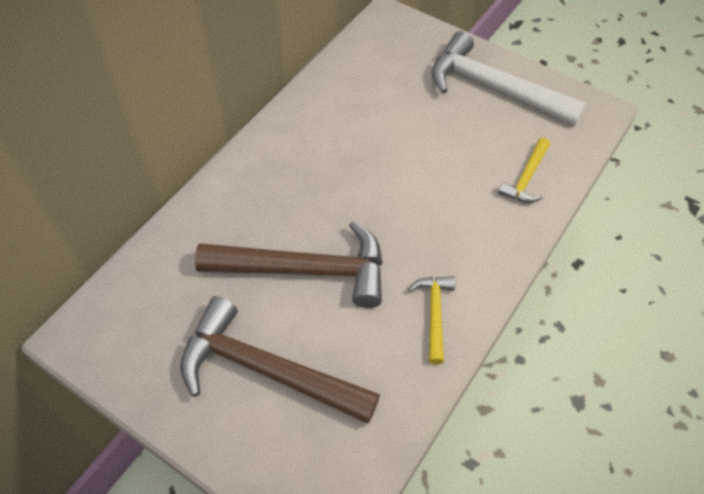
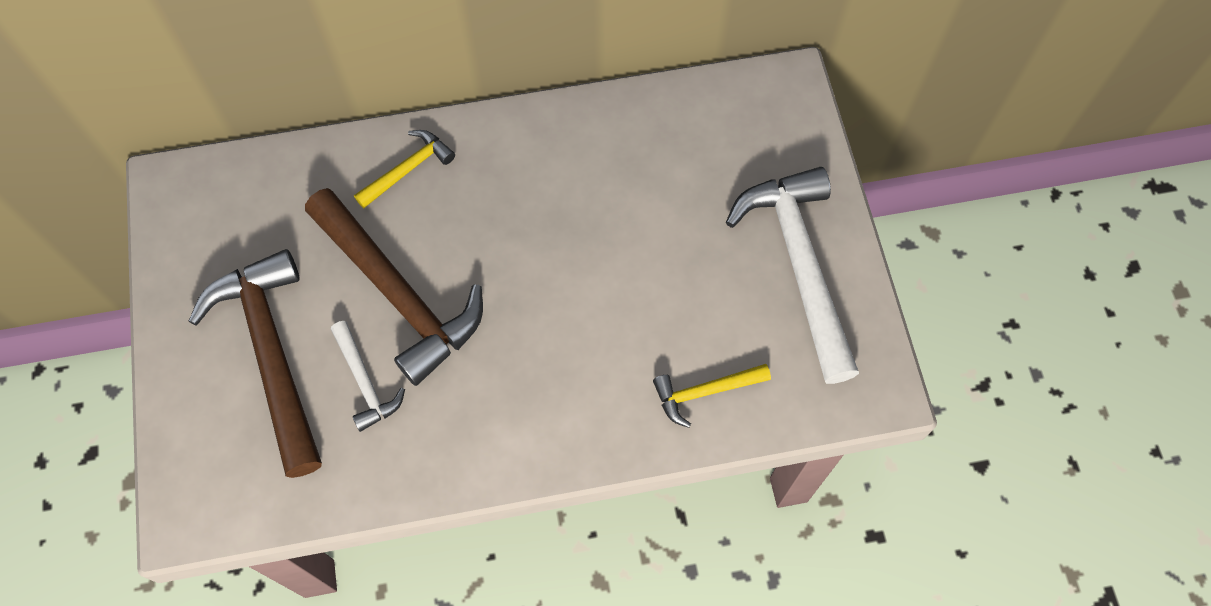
camera: 45 degrees right, 10 degrees up
yellow hammer [408,276,456,365] -> yellow hammer moved to [354,130,455,208]
none -> white hammer [331,321,405,432]

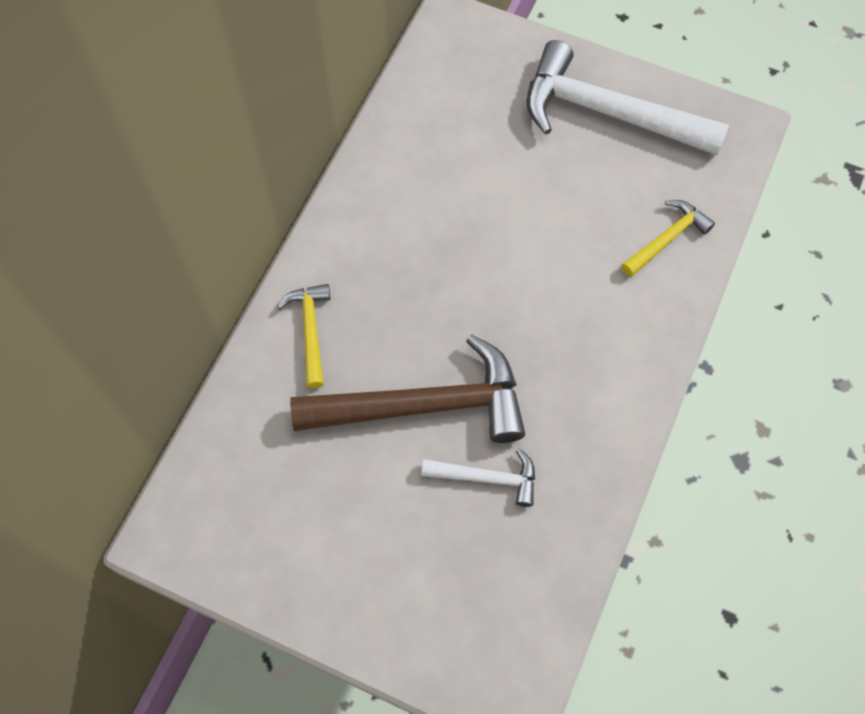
camera: 55 degrees left, 0 degrees up
brown hammer [189,249,322,478] -> none
yellow hammer [653,364,771,428] -> yellow hammer turned 150 degrees counterclockwise [621,200,715,277]

